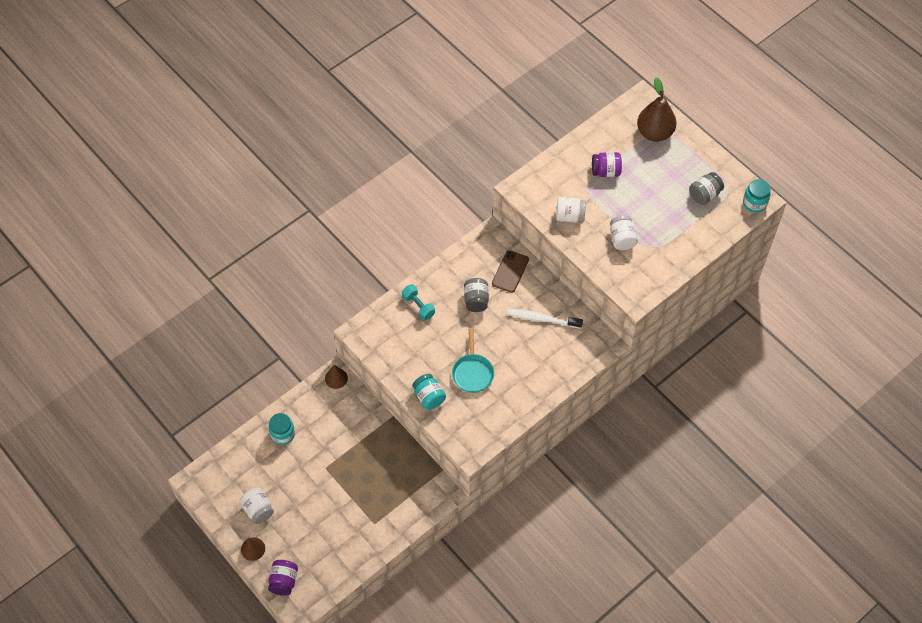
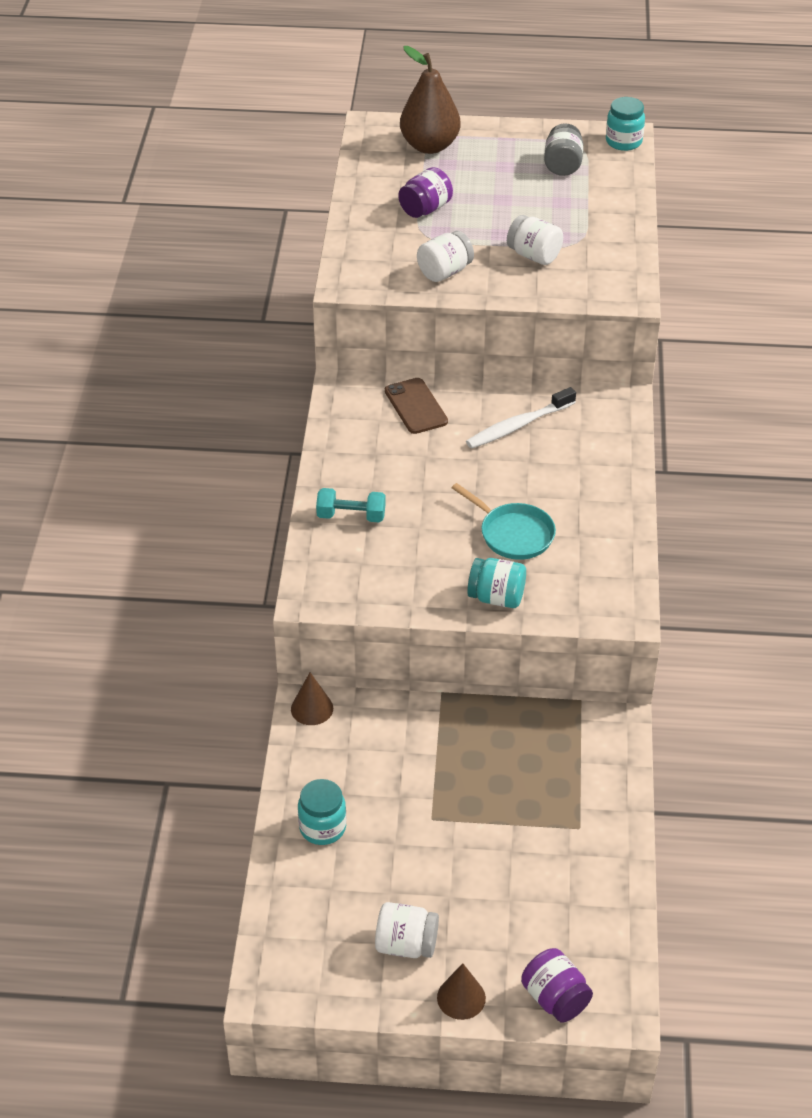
camera: 45 degrees left, 15 degrees down
grey jar [464,278,489,312] -> none

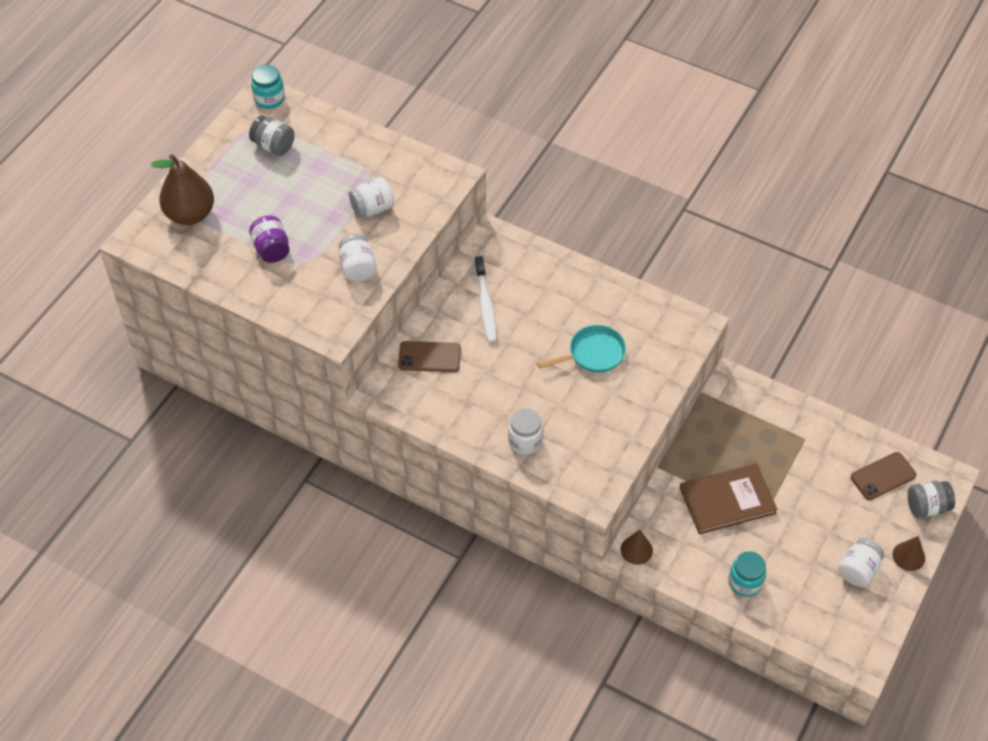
camera: 65 degrees left, 10 degrees up
turquoise dumbbell [316,488,385,523] -> white jar [508,408,543,455]
turquoise jar [467,558,526,608] -> none
purple jar [521,948,593,1022] -> grey jar [907,481,955,518]
none -> brown book [680,464,778,534]
none -> brown phone [850,452,917,500]

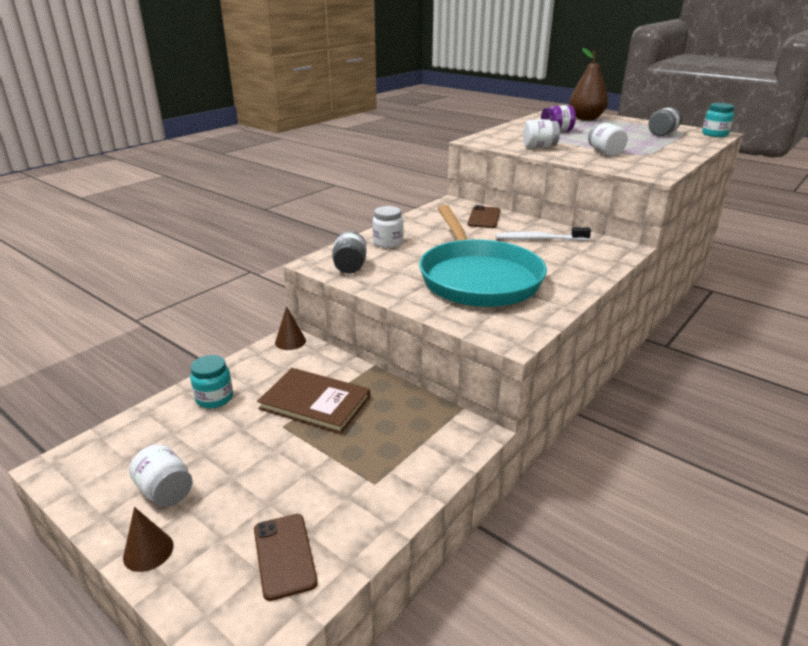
camera: 100 degrees right, 25 degrees down
turquoise pan [537,325,626,373] -> turquoise pan [419,205,547,307], size x2.15
brown book [680,464,778,534] -> brown book turned 60 degrees counterclockwise [257,368,370,434]
grey jar [907,481,955,518] -> grey jar moved to [332,231,367,274]

